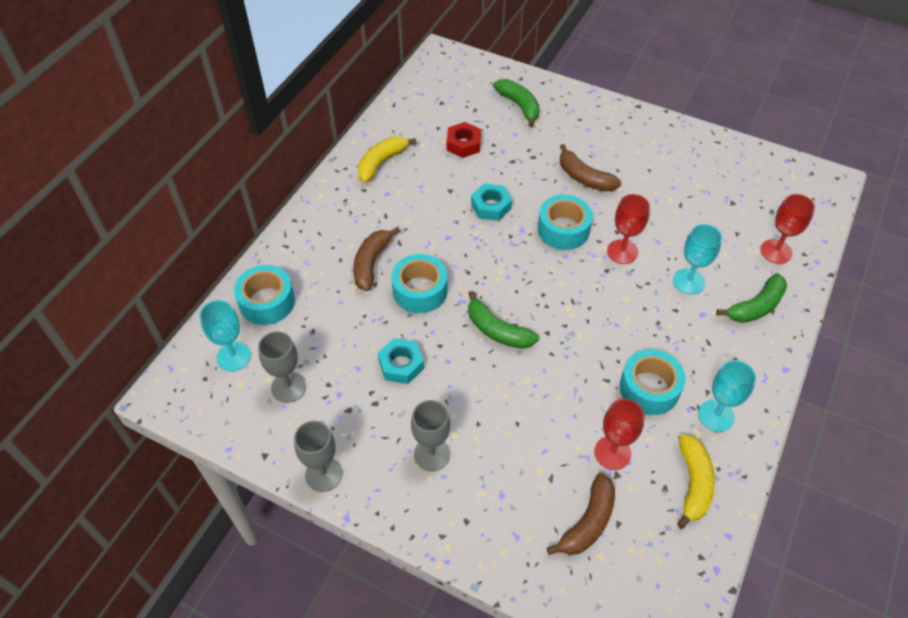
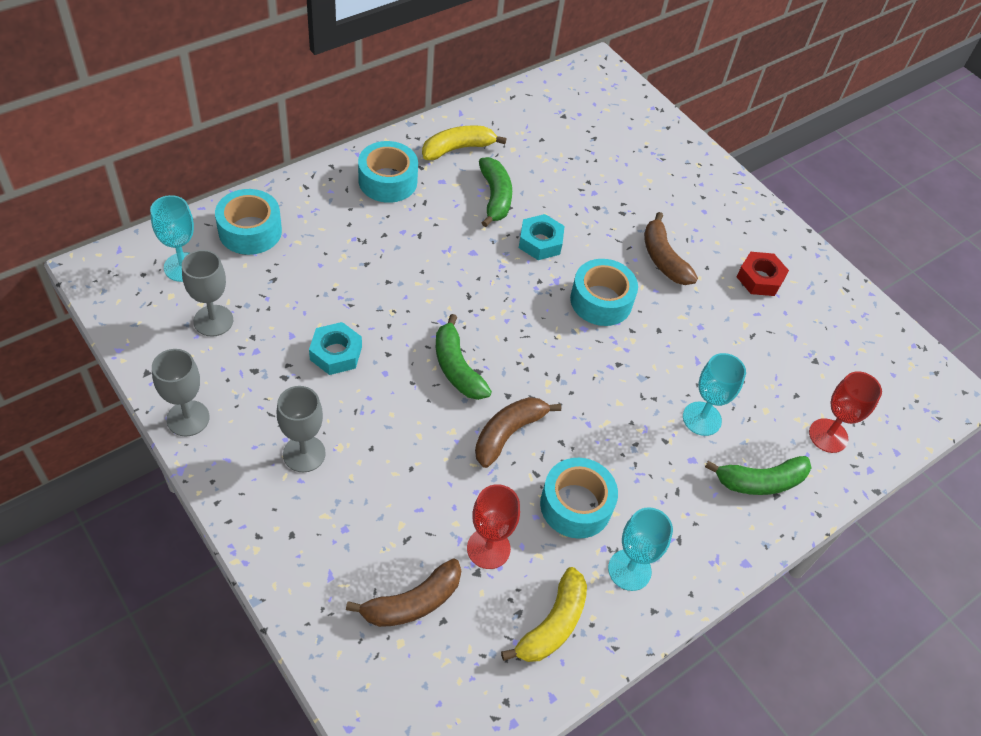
camera: 20 degrees right, 0 degrees up
brown banana [353,227,400,291] -> brown banana moved to [475,397,561,468]
turquoise tape [391,254,448,313] -> turquoise tape moved to [358,141,418,203]
red nut [447,122,481,158] -> red nut moved to [737,252,789,296]
green banana [493,79,540,127] -> green banana moved to [479,157,512,227]
red goblet [607,194,650,264] -> none

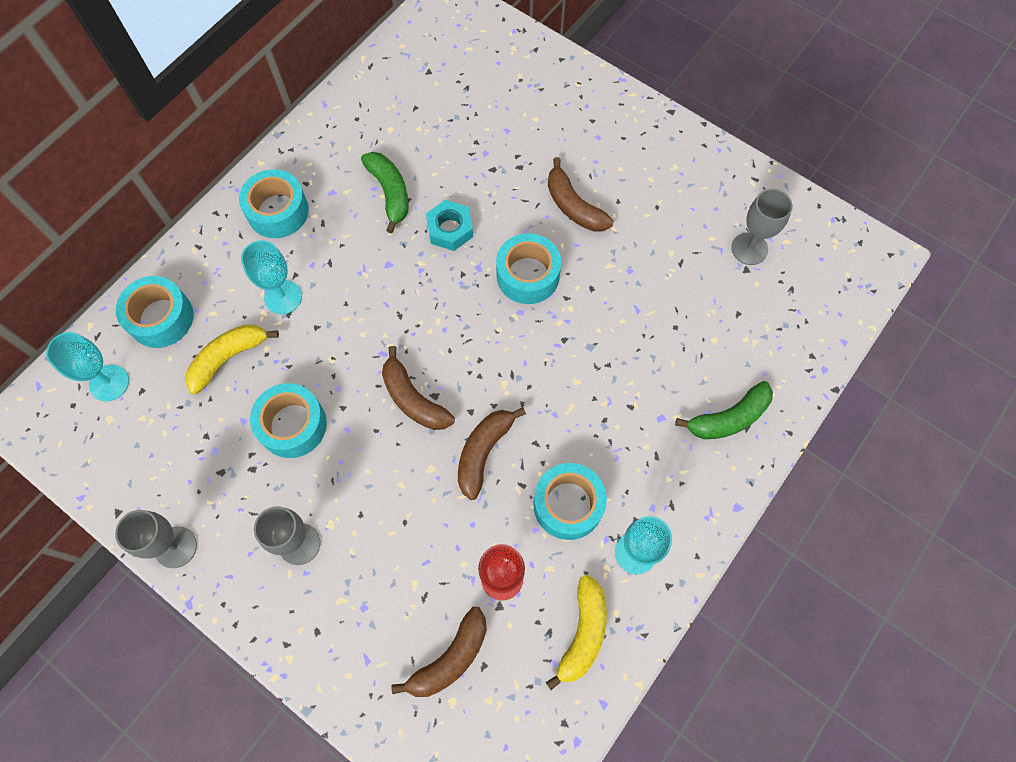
camera: 10 degrees left, 15 degrees up
grey goblet [182,250,233,337] -> grey goblet moved to [731,189,793,265]
turquoise nut [309,322,362,375] -> turquoise tape [250,383,327,458]
yellow banana [422,126,507,160] -> yellow banana moved to [185,324,279,394]
green banana [436,314,492,400] -> brown banana [382,346,455,430]
turquoise goblet [683,353,746,436] -> turquoise goblet moved to [241,240,302,314]
red nut [737,252,789,296] -> none
red goblet [809,371,882,453] -> none

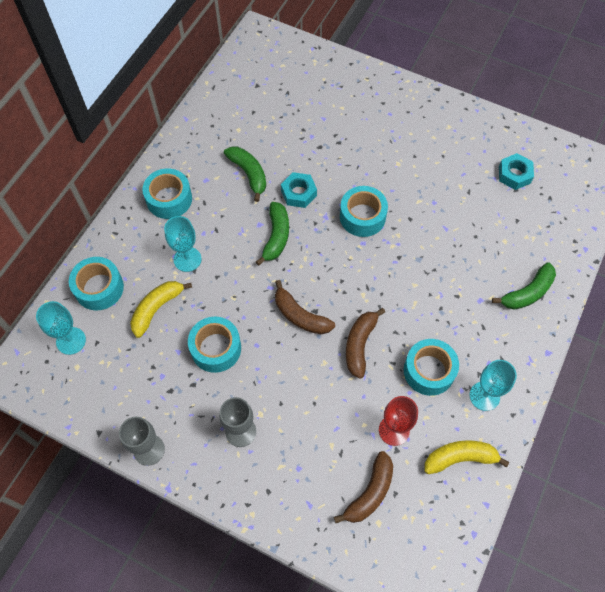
camera: 10 degrees left, 5 degrees down
yellow banana [546,575,607,690] -> yellow banana turned 105 degrees counterclockwise [425,440,509,474]
brown banana [548,157,614,232] -> none
grey goblet [731,189,793,265] -> turquoise nut [499,153,534,190]
none -> green banana [256,202,289,266]

